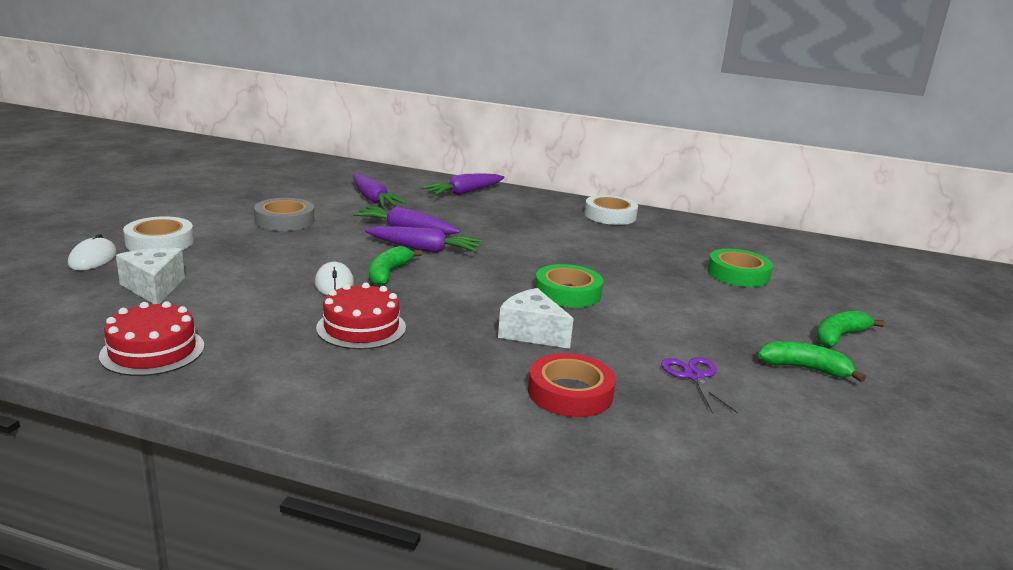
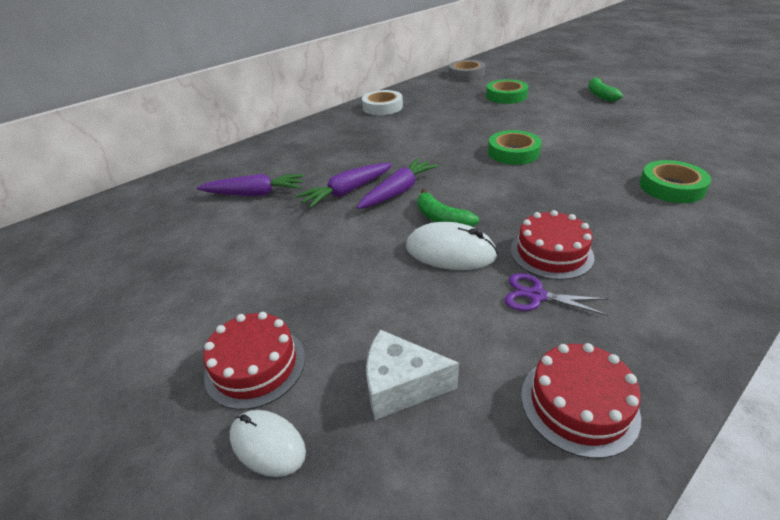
camera: 55 degrees left, 15 degrees up
white tape [123,216,194,251] -> red cake [203,312,305,410]
grey tape [254,198,314,231] -> grey tape moved to [449,60,485,81]
white mouse [315,262,354,295] -> white mouse [406,222,498,270], size x1.51
purple carrot [421,173,505,196] -> none
white cheese [498,288,574,349] -> none
red tape [528,353,616,417] -> green tape [639,160,711,203]
purple scissors [661,357,738,414] -> purple scissors moved to [504,273,609,316]
green banana [758,341,866,382] -> none

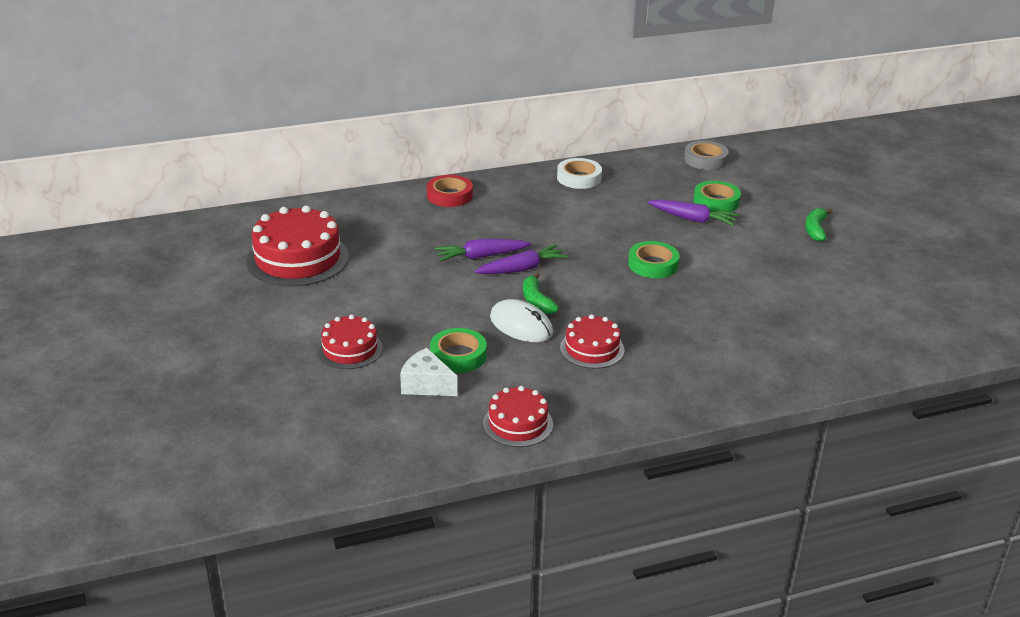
camera: 20 degrees right, 5 degrees down
purple carrot [197,174,304,196] -> purple carrot moved to [648,199,739,226]
white mouse [230,410,306,477] -> none
purple scissors [504,273,609,316] -> none
green tape [639,160,711,203] -> green tape moved to [430,328,487,373]
none -> red cake [246,206,349,287]
none -> red tape [427,175,473,207]

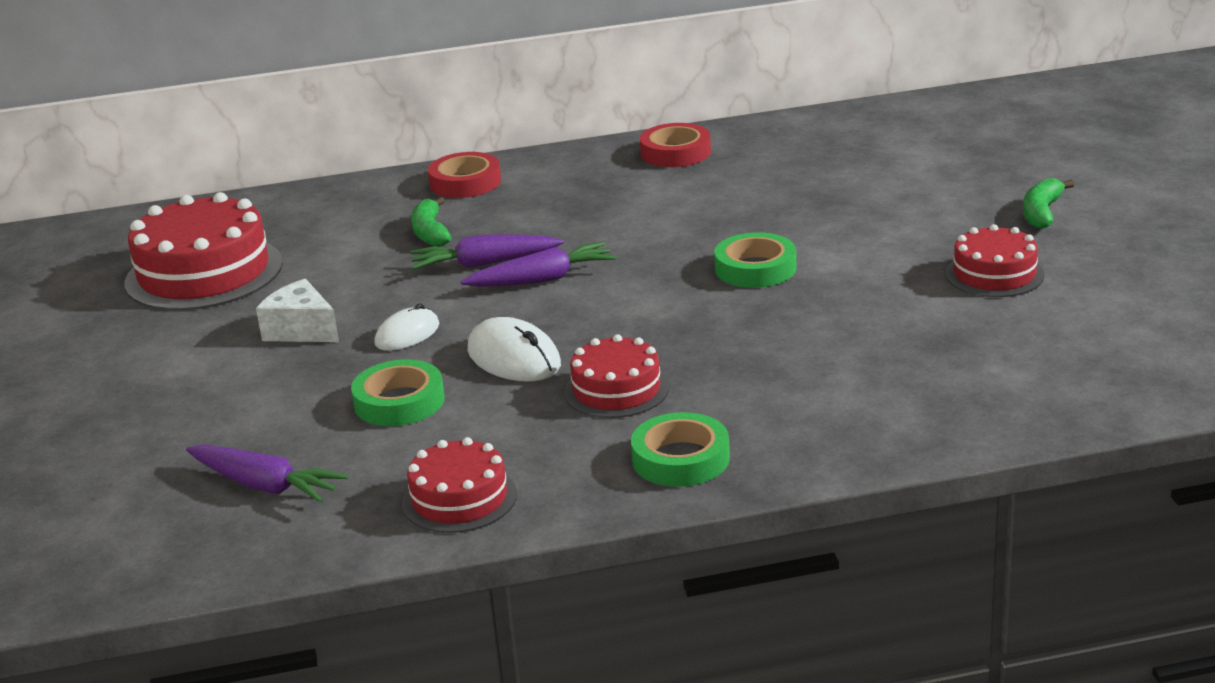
camera: 10 degrees right, 5 degrees down
red cake [317,315,383,369] -> red cake moved to [946,224,1045,297]
white cheese [400,348,457,396] -> white cheese moved to [256,279,339,342]
green banana [523,272,559,314] -> green banana moved to [411,197,452,247]
white tape [557,158,602,189] -> red tape [640,123,711,167]
purple carrot [648,199,739,226] -> purple carrot moved to [186,444,348,503]
grey tape [684,140,729,170] -> none
green tape [693,181,741,212] -> green tape moved to [631,412,730,487]
none -> white mouse [374,303,439,351]

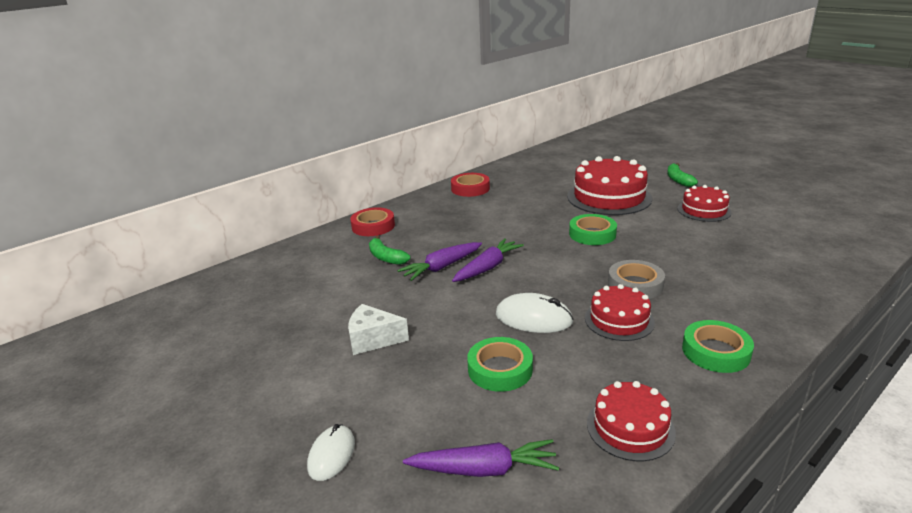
camera: 30 degrees left, 0 degrees up
red cake [125,192,283,310] -> red cake moved to [567,156,652,215]
white mouse [374,303,439,351] -> white mouse moved to [307,424,355,481]
none -> grey tape [608,260,665,299]

